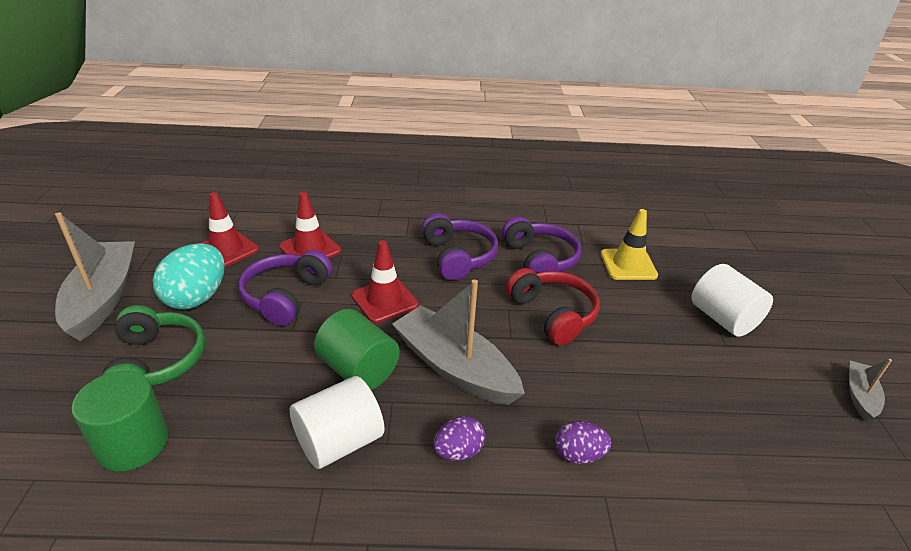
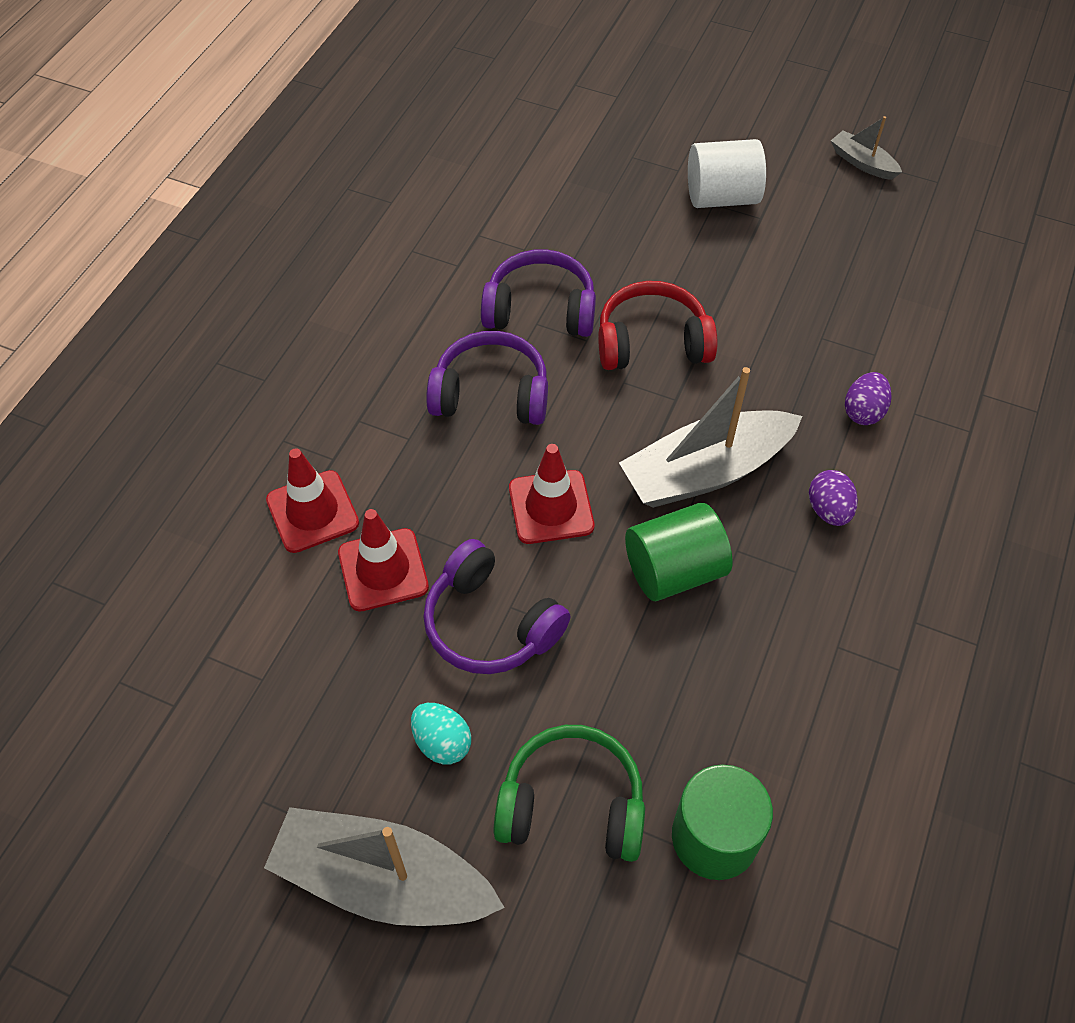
camera: 65 degrees left, 20 degrees up
turquoise egg [153,243,225,309] -> turquoise egg [411,703,471,765], size x0.57
red traffic cone [202,192,259,267] -> red traffic cone moved to [266,448,359,553]
white cylinder [290,376,385,469] -> none
yellow traffic cone [601,209,658,280] -> none

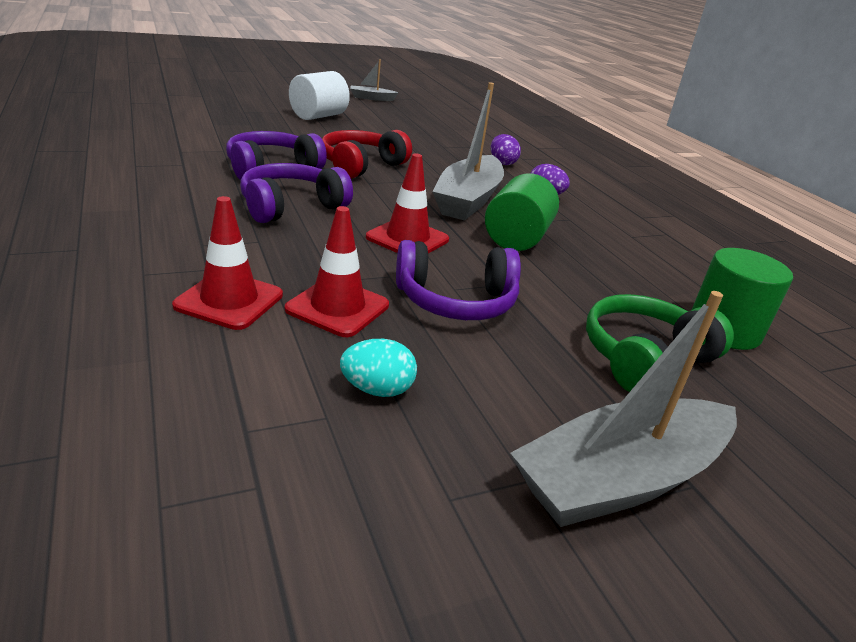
camera: 50 degrees left, 25 degrees down
turquoise egg [411,703,471,765] -> turquoise egg moved to [340,339,417,397]

